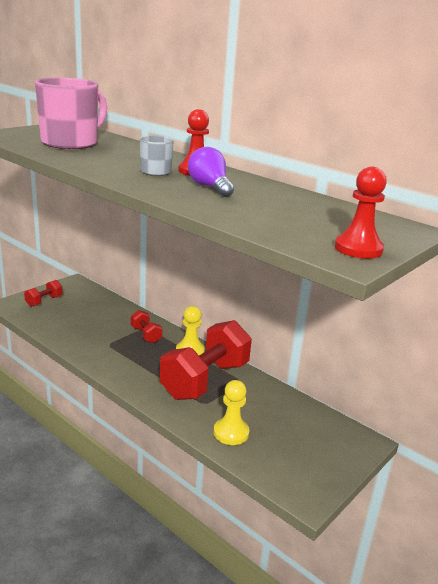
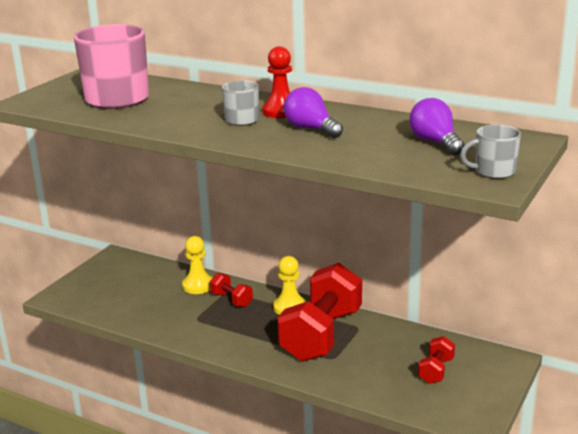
camera: 10 degrees left, 0 degrees up
red dumbbell [24,280,63,307] -> red dumbbell moved to [418,336,455,384]
yellow pawn [214,380,249,445] -> yellow pawn moved to [182,236,213,294]
red pawn [334,167,387,259] -> grey mug [460,125,521,179]
none -> purple light bulb [409,98,464,155]

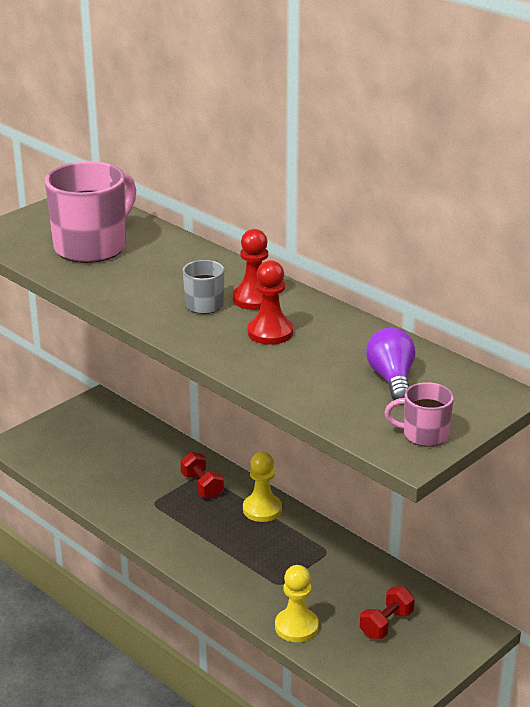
camera: 15 degrees right, 5 degrees up
yellow pawn [182,236,213,294] -> yellow pawn moved to [275,565,319,642]
red dumbbell [277,263,362,361] -> none
purple light bulb [284,87,343,138] -> red pawn [247,260,293,345]
grey mug [460,125,521,179] -> pink mug [384,382,454,447]

